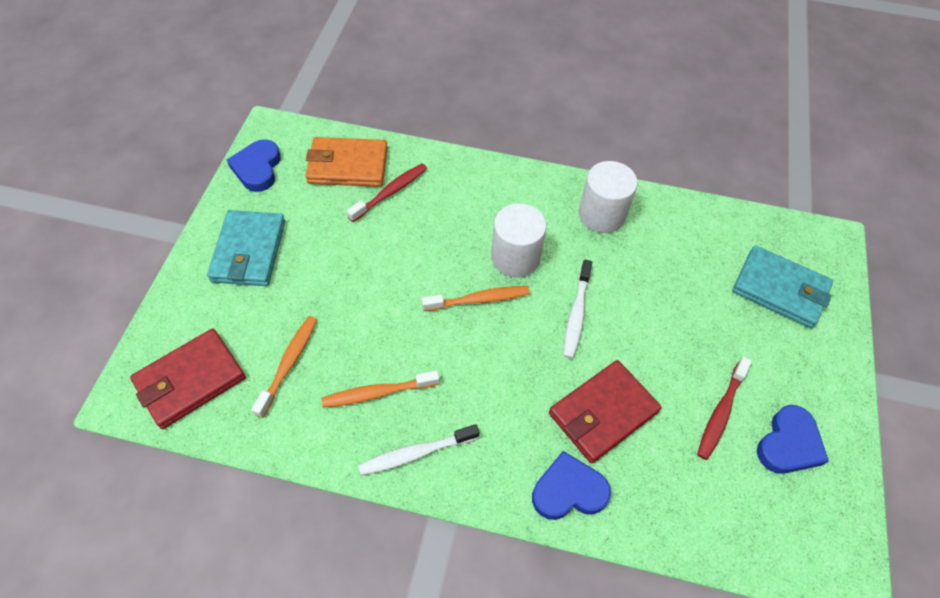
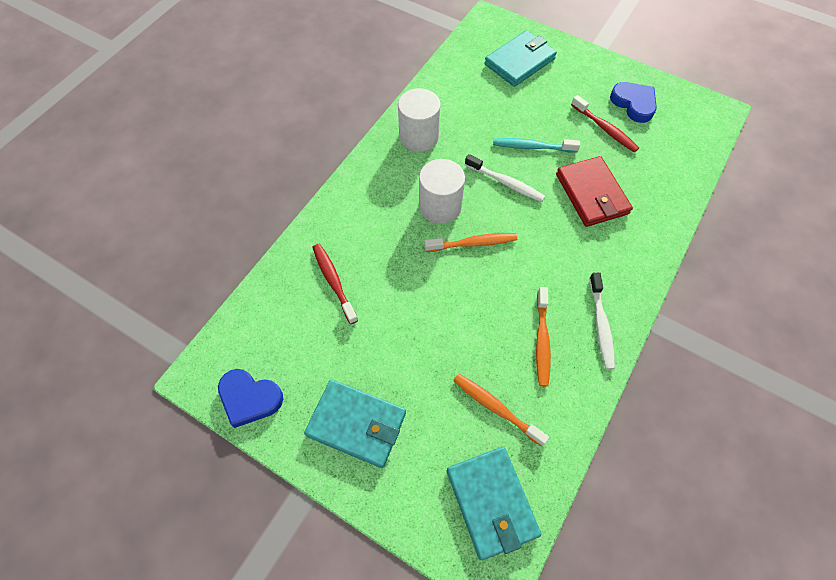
camera: 70 degrees left, 5 degrees up
red wallet [130,328,246,429] -> turquoise wallet [447,447,541,560]
orange wallet [305,137,388,187] -> none
orange toothbrush [422,286,530,311] -> orange toothbrush turned 75 degrees clockwise [425,233,517,252]
blue heart [532,451,611,520] -> none
none -> turquoise toothbrush [493,138,580,153]

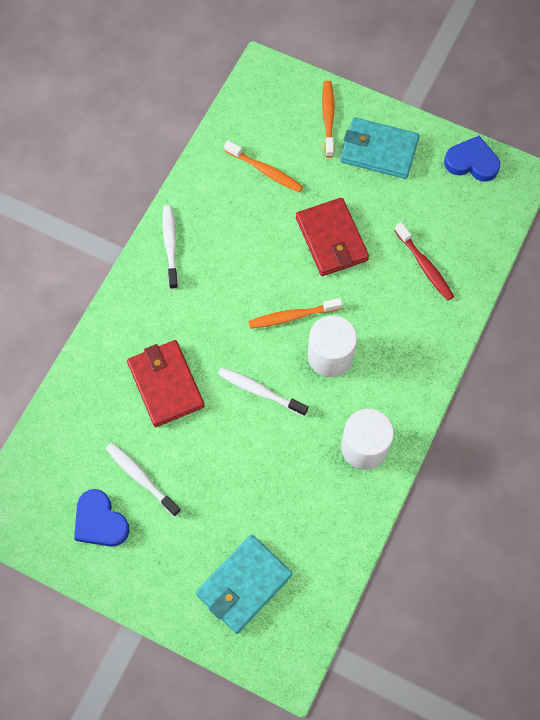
camera: 175 degrees right, 5 degrees up
turquoise wallet [447,447,541,560] -> none
turquoise toothbrush [493,138,580,153] -> none
orange toothbrush [536,287,551,387] -> orange toothbrush moved to [322,81,335,158]
red toothbrush [571,95,639,152] -> white toothbrush [106,443,181,517]
none -> red wallet [296,198,369,276]

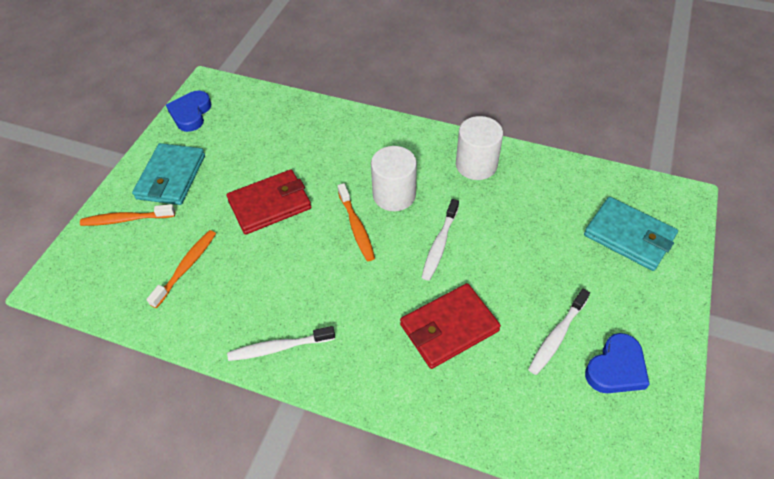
camera: 95 degrees left, 15 degrees down
red toothbrush [394,222,454,301] -> none

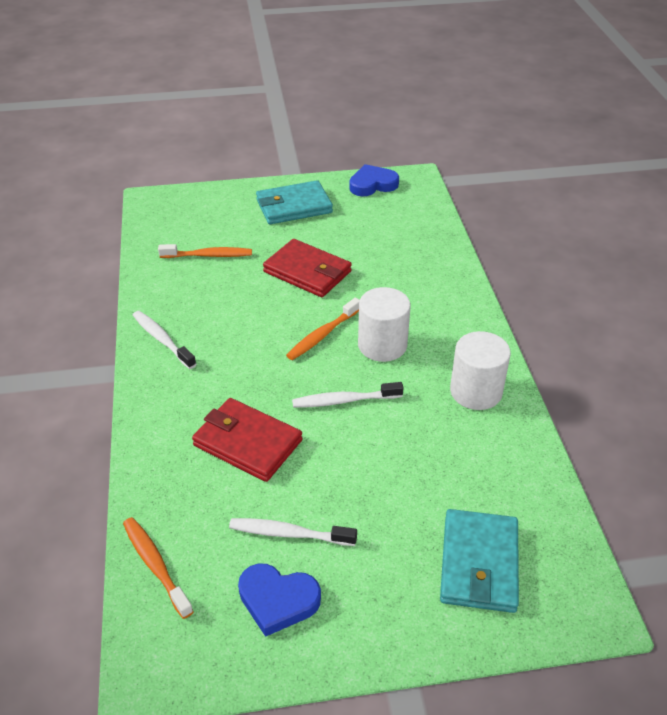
camera: 60 degrees right, 10 degrees down
orange toothbrush [80,204,175,226] -> orange toothbrush moved to [123,517,194,619]

